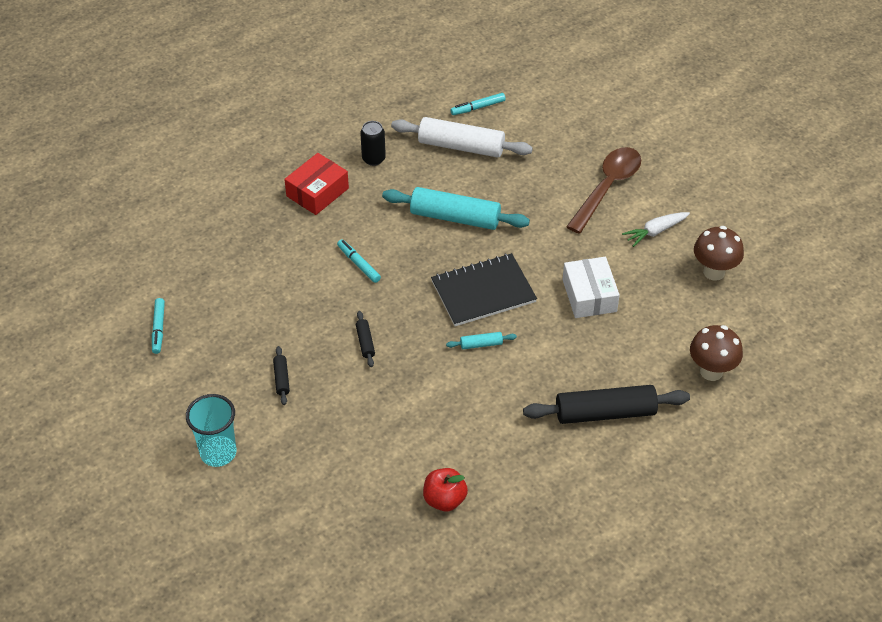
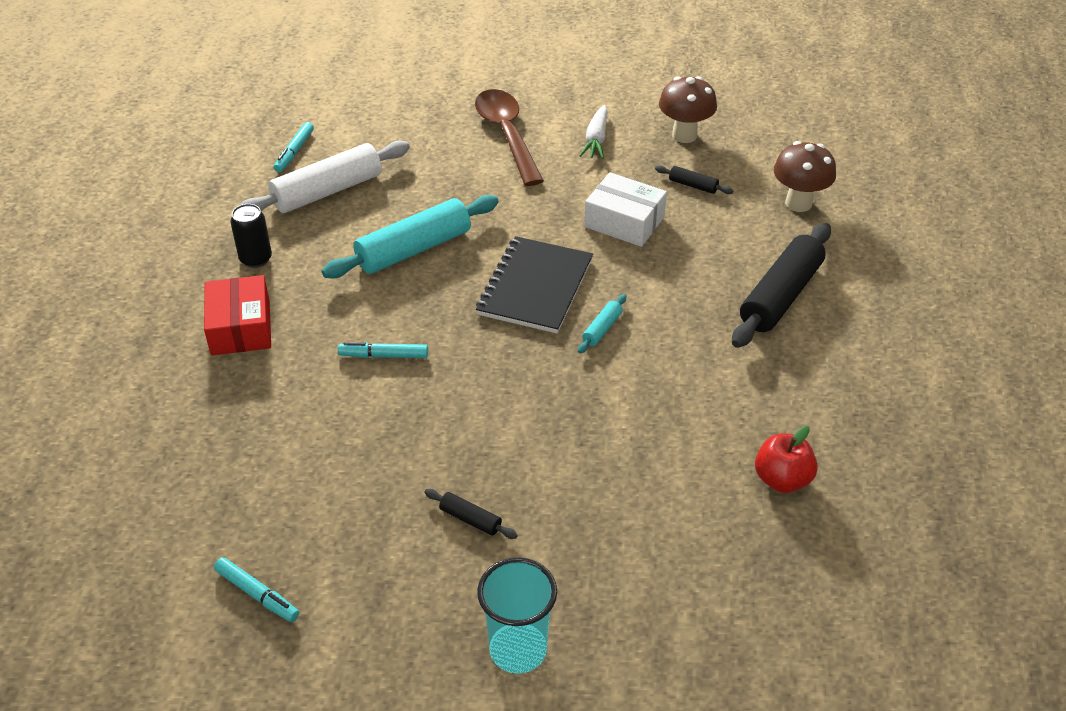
camera: 50 degrees left, 5 degrees down
black rolling pin [356,311,375,367] -> black rolling pin moved to [655,166,733,194]

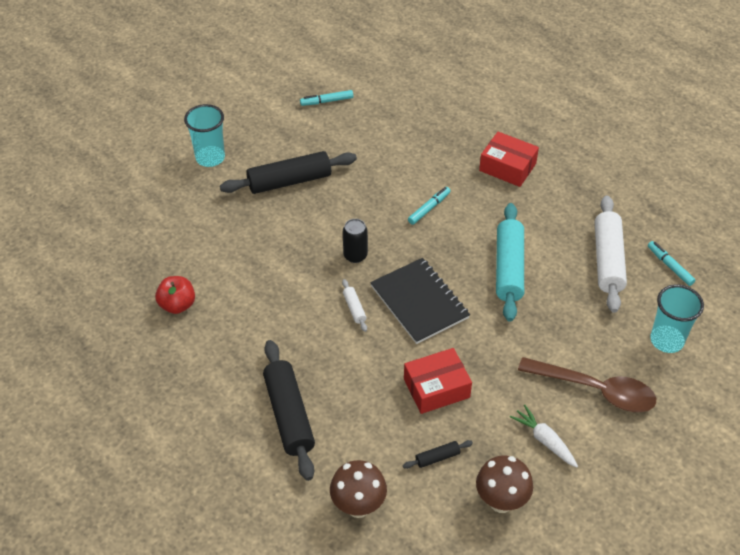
camera: 130 degrees right, 5 degrees up
black can [230,204,272,268] -> black can moved to [343,219,368,263]
black rolling pin [424,489,518,539] -> black rolling pin [220,151,357,194], size x2.27
turquoise rolling pin [578,294,626,353] -> white rolling pin [342,279,367,332]
white box [584,172,667,247] -> red box [404,348,472,414]
none -> turquoise cup [650,285,704,353]

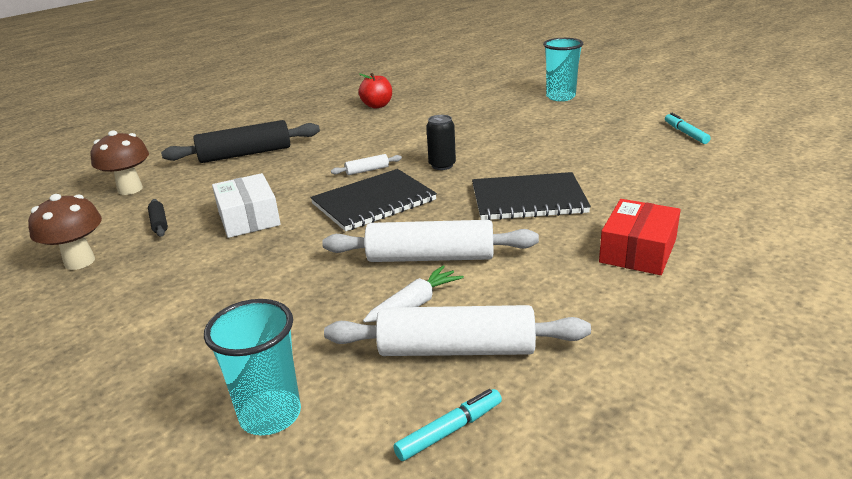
camera: 90 degrees right, 20 degrees down
black rolling pin [220,151,357,194] -> none
red box [404,348,472,414] -> white box [212,173,281,238]
turquoise marker [408,187,450,225] -> black notebook [472,172,591,220]
turquoise rolling pin [496,203,524,322] -> white rolling pin [322,220,539,262]
white carrot [510,405,578,467] -> white carrot moved to [363,265,464,323]
brown spoon [518,357,656,412] -> none

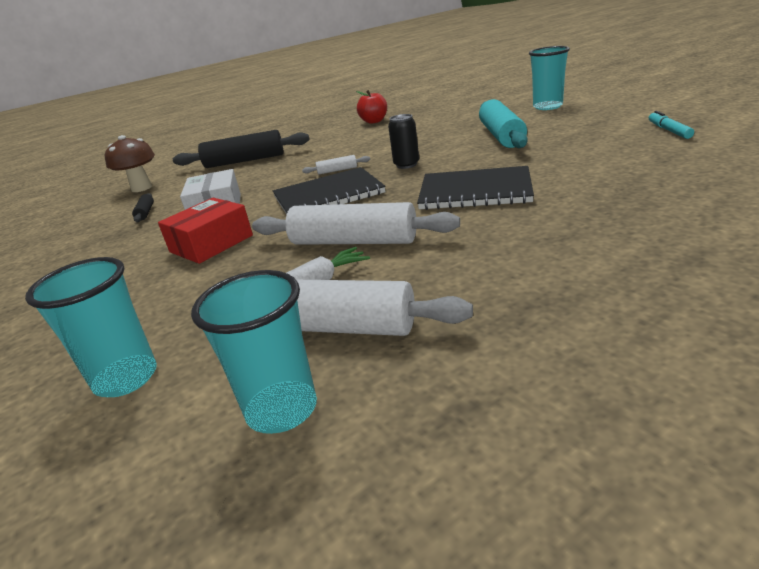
camera: 15 degrees right, 0 degrees up
brown mushroom [28,194,102,270] -> none
turquoise marker [393,389,502,461] -> turquoise cup [191,270,317,434]
red box [599,199,681,275] -> red box moved to [158,198,253,264]
none -> turquoise rolling pin [479,99,527,148]

